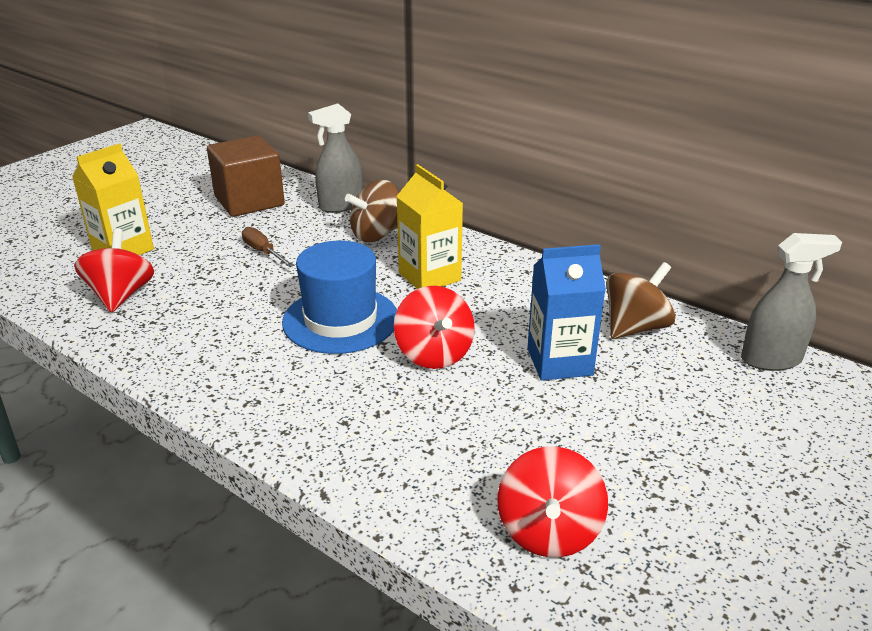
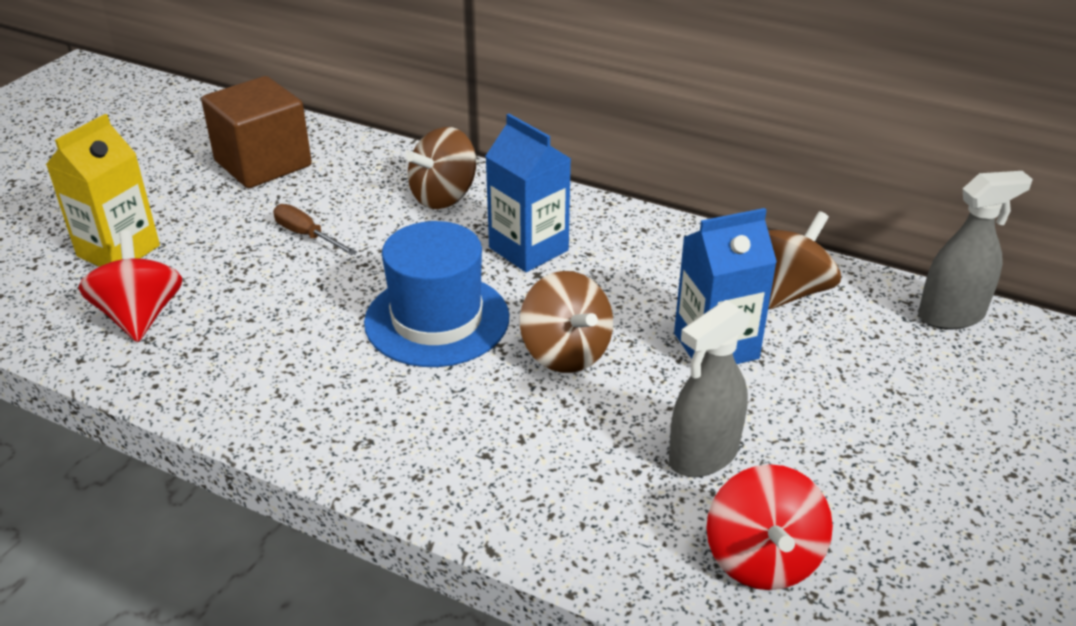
camera: 10 degrees left, 5 degrees up
grey spray bottle [308,104,362,213] -> grey spray bottle moved to [669,300,751,477]
red spinning top [394,286,475,369] -> brown spinning top [520,271,613,373]
yellow carton [396,164,463,289] -> blue carton [486,114,571,272]

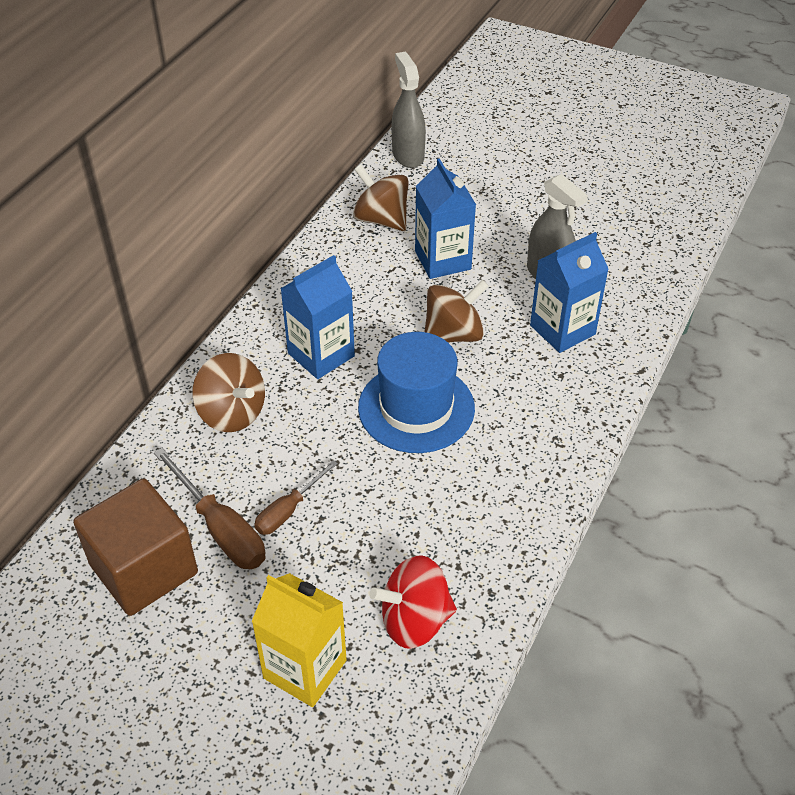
camera: 90 degrees left, 10 degrees up
red spinning top [707,464,833,590] -> none
none -> brown screwdriver [154,448,265,569]
none -> blue carton [530,232,609,353]

